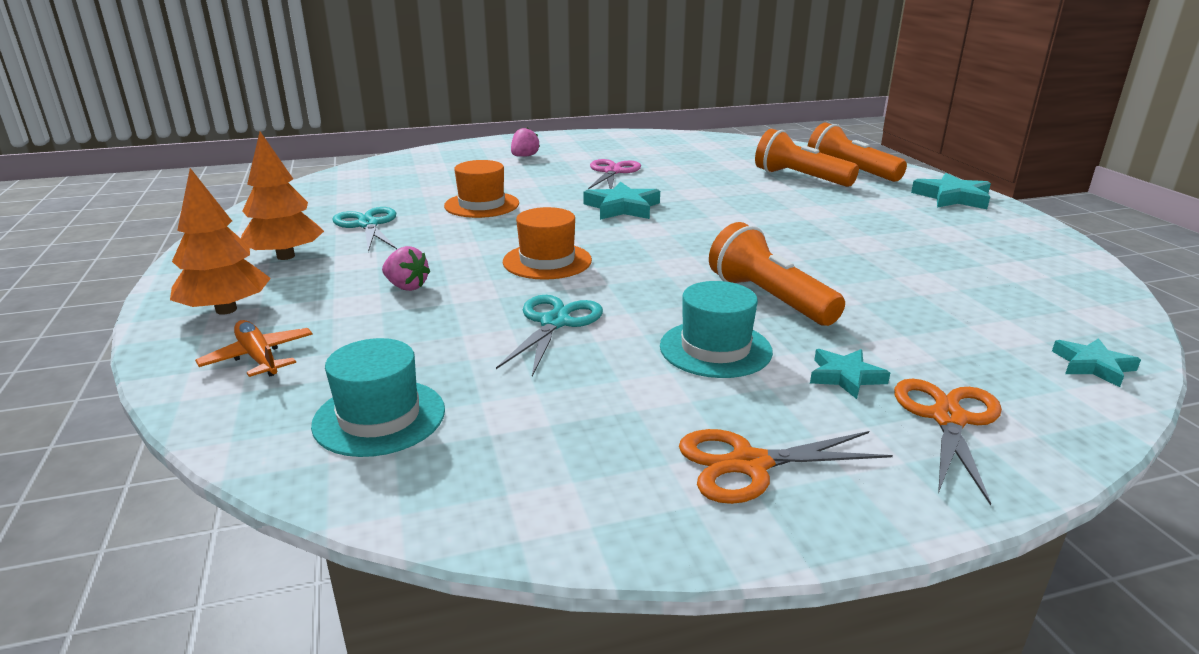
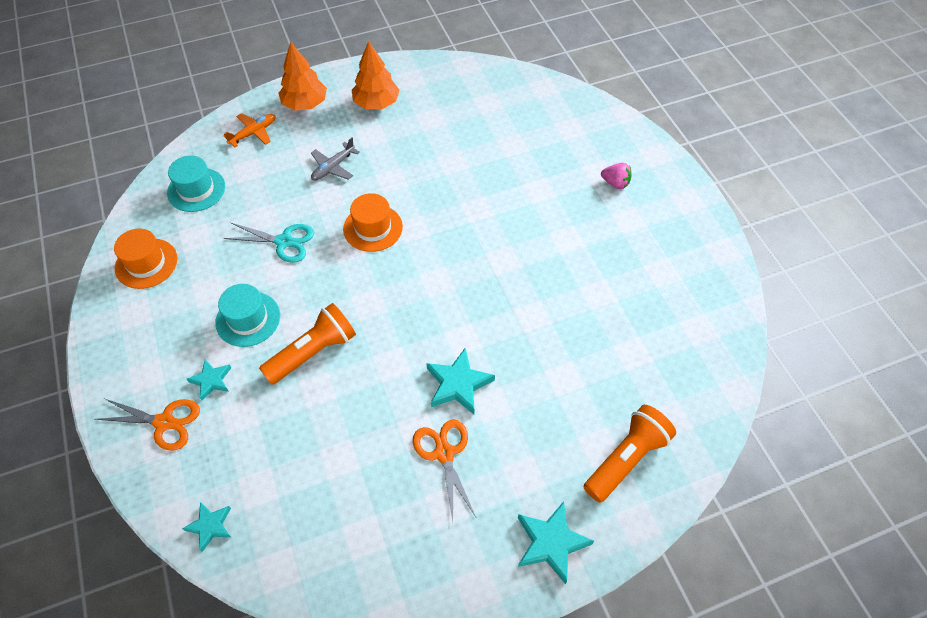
camera: 85 degrees right, 30 degrees up
turquoise scissors [332,207,397,252] -> none
pink strawberry [382,246,430,291] -> grey plane [311,138,360,181]
orange hat [444,160,519,218] -> orange hat moved to [114,228,177,289]
turquoise star [583,182,660,220] -> turquoise star moved to [426,348,495,415]
pink scissors [588,159,641,189] -> none
orange scissors [679,429,893,504] -> orange scissors moved to [413,419,476,522]
orange flashlight [755,129,859,187] -> none

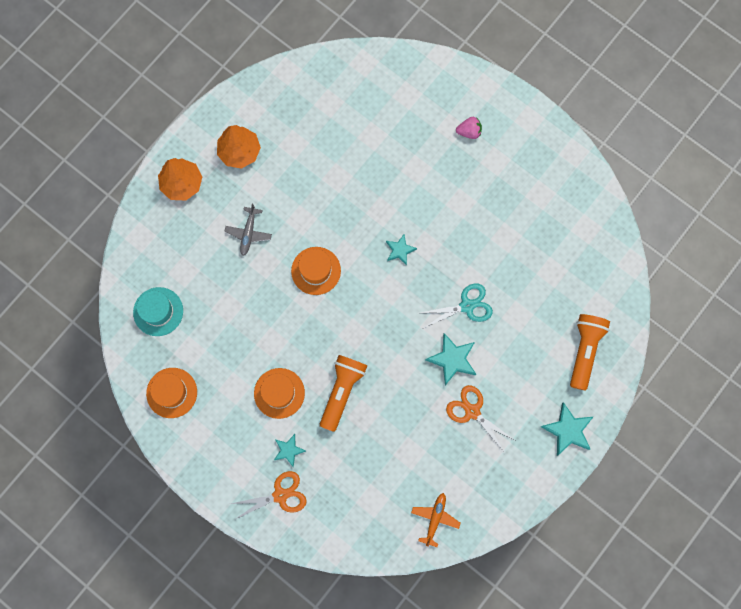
camera: 30 degrees left, 20 degrees up
turquoise star [182,502,231,552] -> turquoise star moved to [386,234,417,266]
turquoise hat [215,284,280,347] -> orange hat [254,368,305,419]
orange plane [223,113,276,147] -> orange plane moved to [411,493,461,547]
turquoise scissors [223,223,314,263] -> turquoise scissors moved to [420,283,493,329]

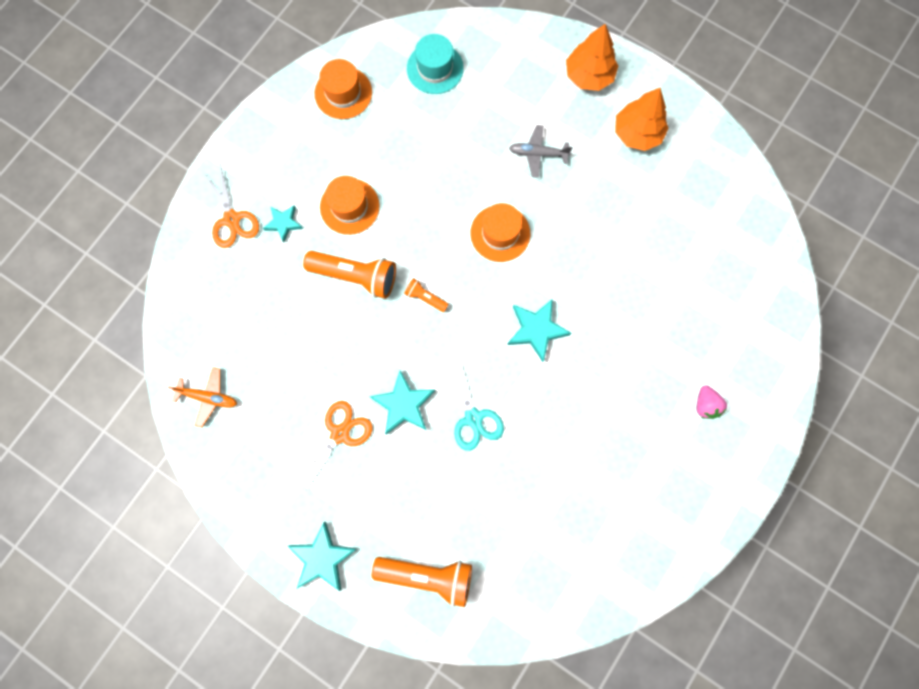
camera: 85 degrees right, 0 degrees up
turquoise star [386,234,417,266] -> turquoise star [507,299,571,362], size x1.60
none -> orange flashlight [404,278,449,312]

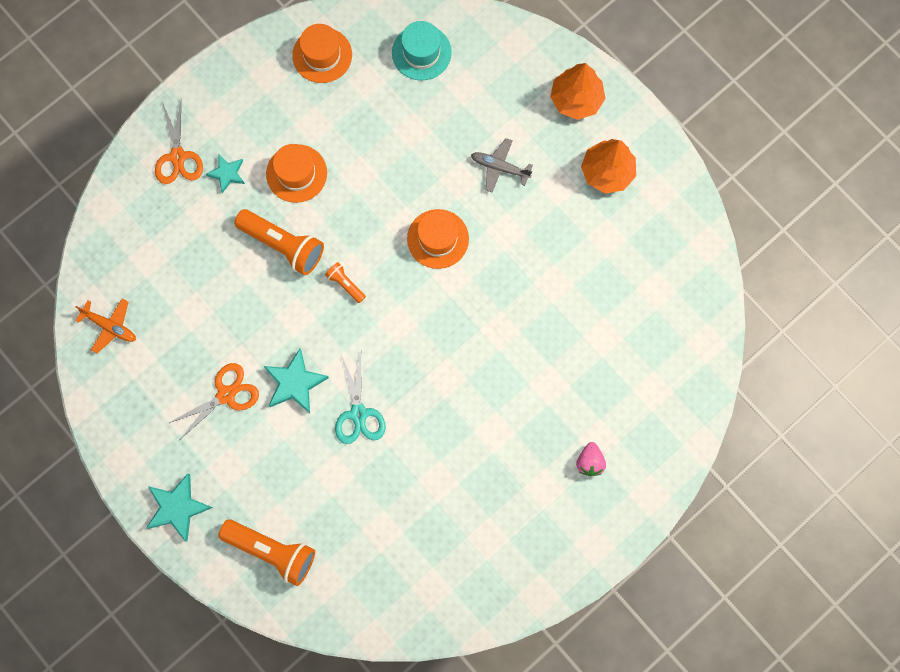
camera: 15 degrees right, 0 degrees up
turquoise star [507,299,571,362] -> none

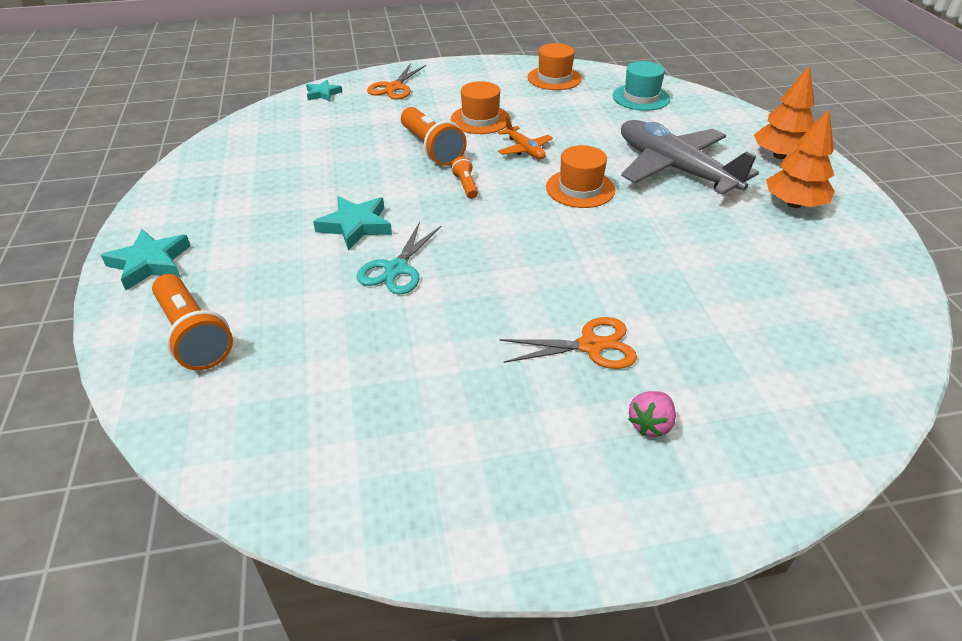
camera: 30 degrees right, 35 degrees down
orange plane [75,299,136,353] -> orange plane moved to [498,117,553,159]
orange scissors [167,363,259,439] -> orange scissors moved to [500,317,637,369]
turquoise star [206,155,245,193] -> turquoise star moved to [306,80,342,101]
grey plane [471,138,533,193] -> grey plane [621,120,759,195], size x2.20

